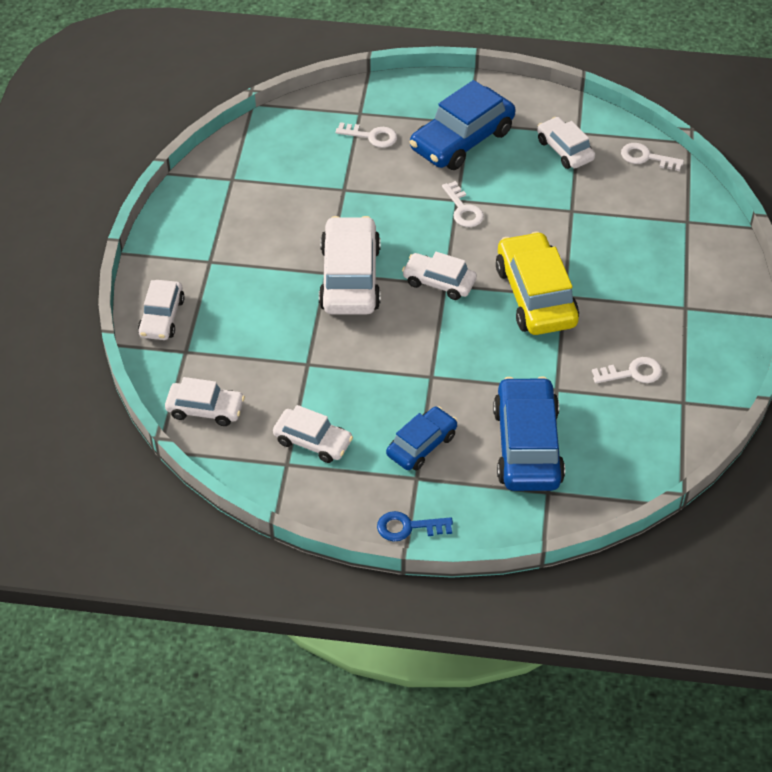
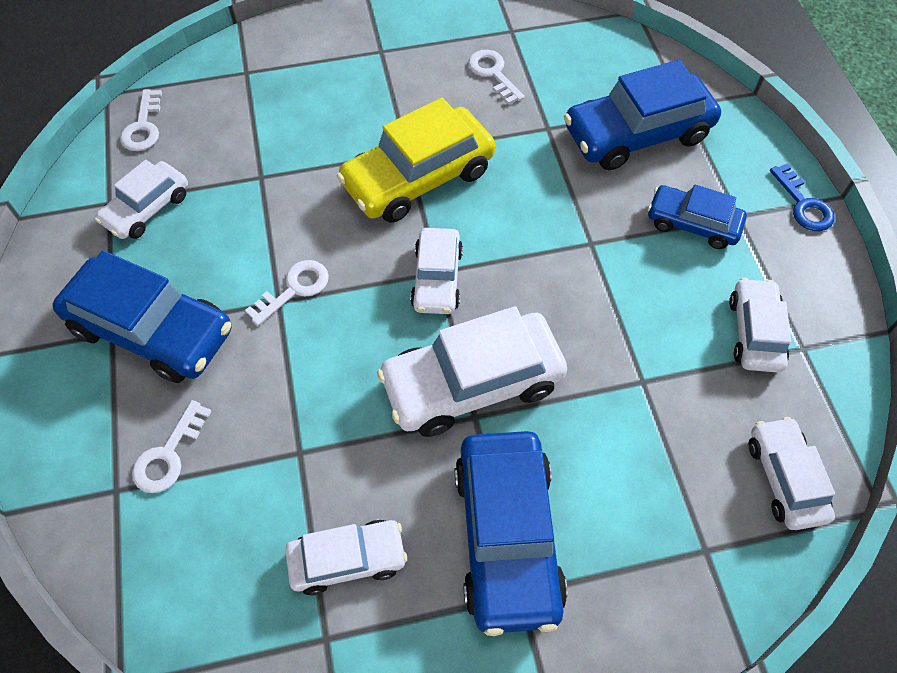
camera: 110 degrees left, 10 degrees up
white car [138,280,185,340] -> white car moved to [285,520,407,595]
white key [335,122,397,148] -> white key turned 150 degrees counterclockwise [132,400,212,493]
none -> blue car [455,431,568,636]

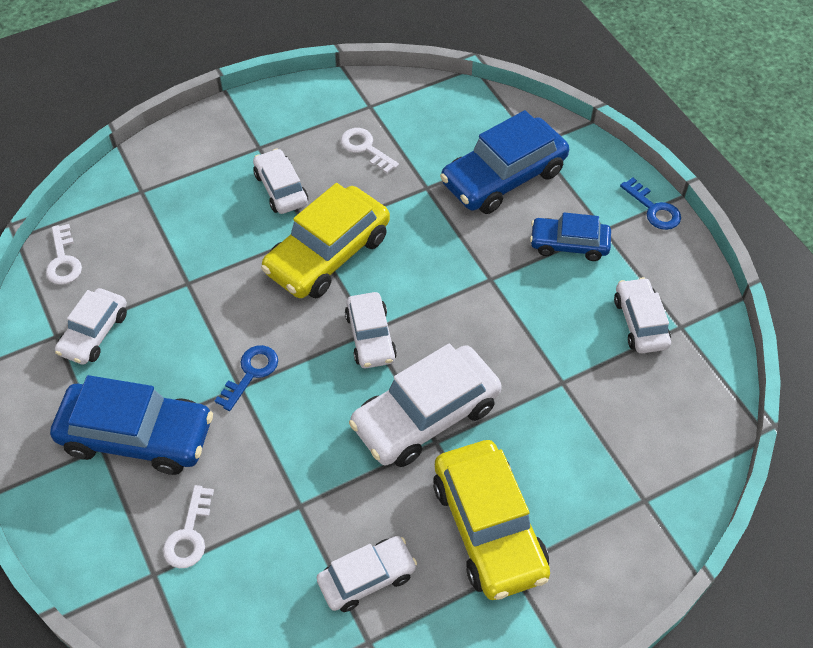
camera: 15 degrees left, 5 degrees down
white key [245,260,329,326] -> blue key [215,345,278,411]
blue car [455,431,568,636] -> yellow car [433,440,550,600]
white car [748,417,835,530] -> white car moved to [253,148,308,214]

